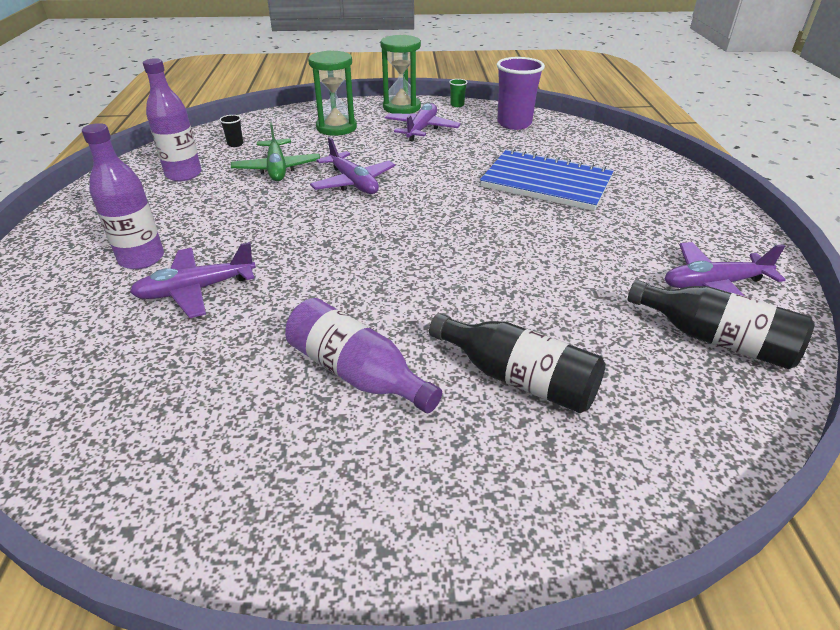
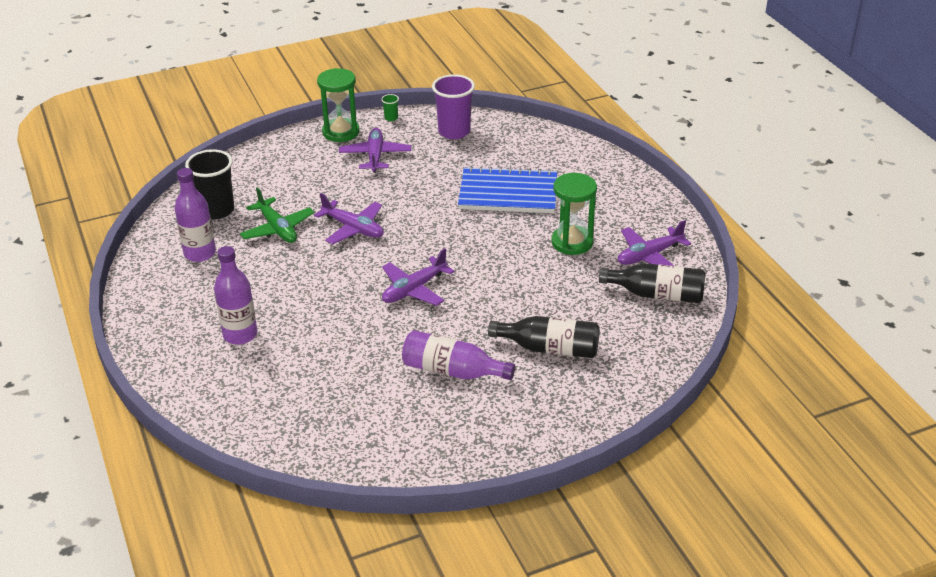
camera: 20 degrees left, 0 degrees up
purple plane [130,242,256,318] -> purple plane moved to [382,248,455,306]
black cup [219,115,243,147] -> black cup [185,149,234,219], size x2.34
green hourglass [308,50,357,136] -> green hourglass moved to [551,173,597,255]

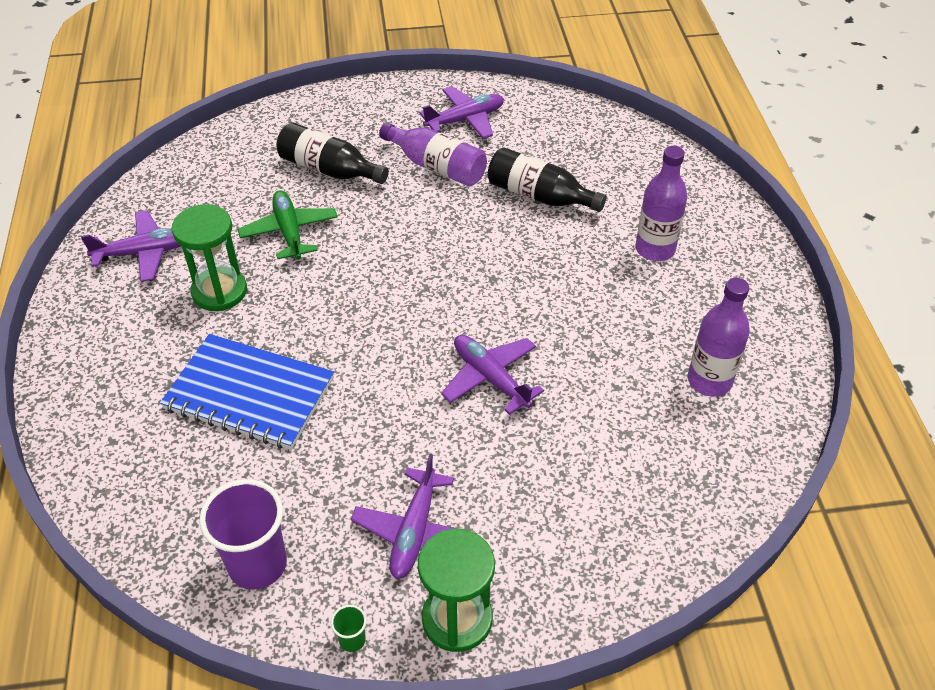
camera: 165 degrees left, 10 degrees up
black cup [185,149,234,219] -> none
green plane [240,187,314,243] -> green plane moved to [238,190,338,260]
purple plane [382,248,455,306] -> purple plane moved to [419,86,504,139]
black bottle [599,263,706,303] -> black bottle moved to [488,147,606,212]

